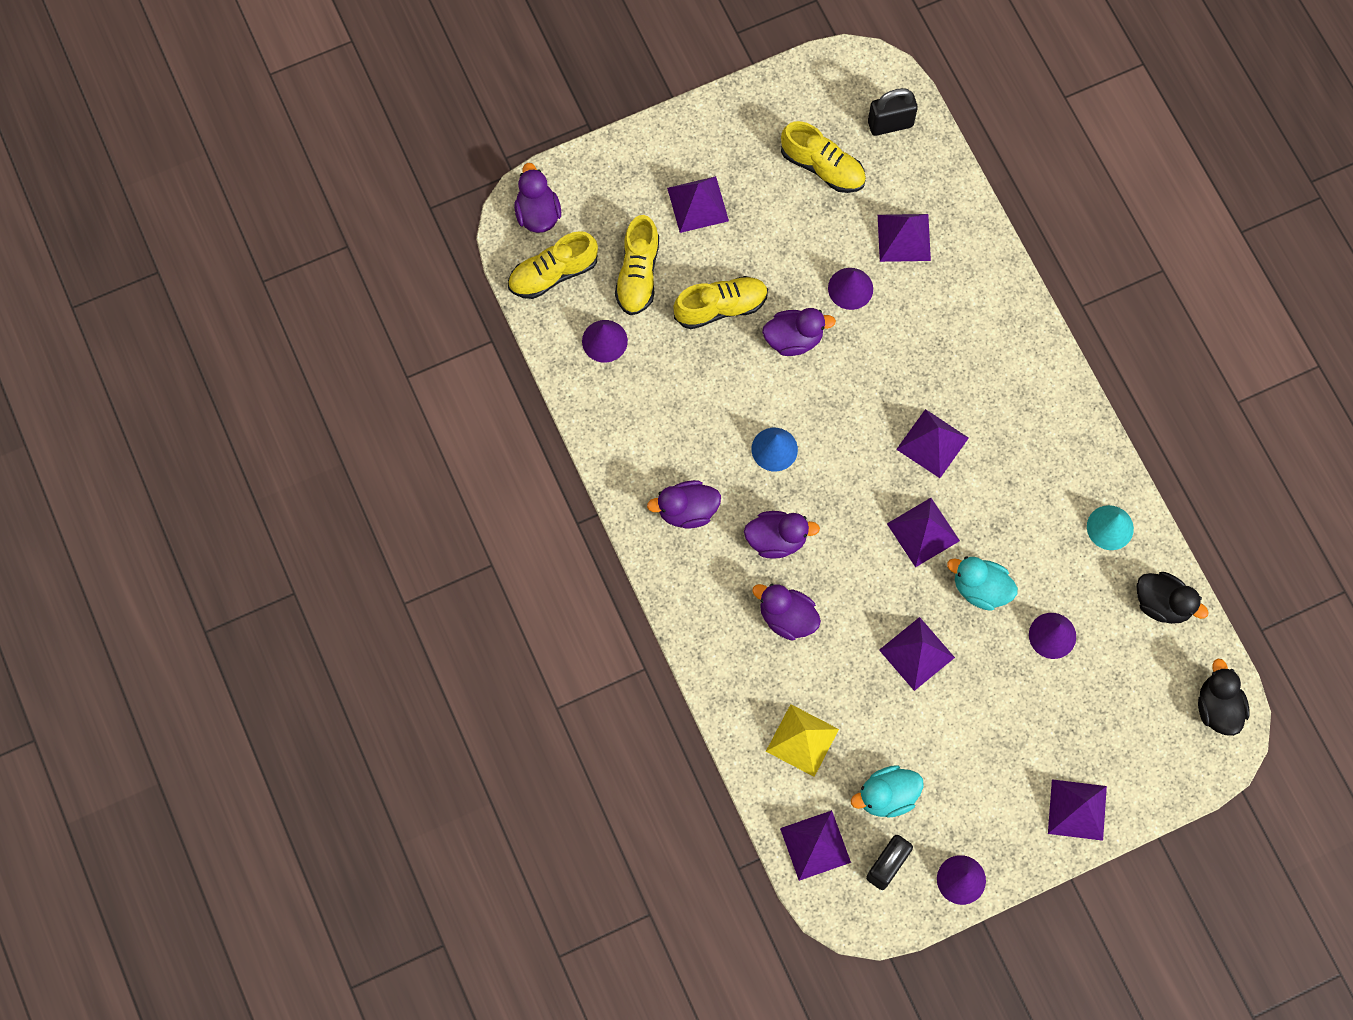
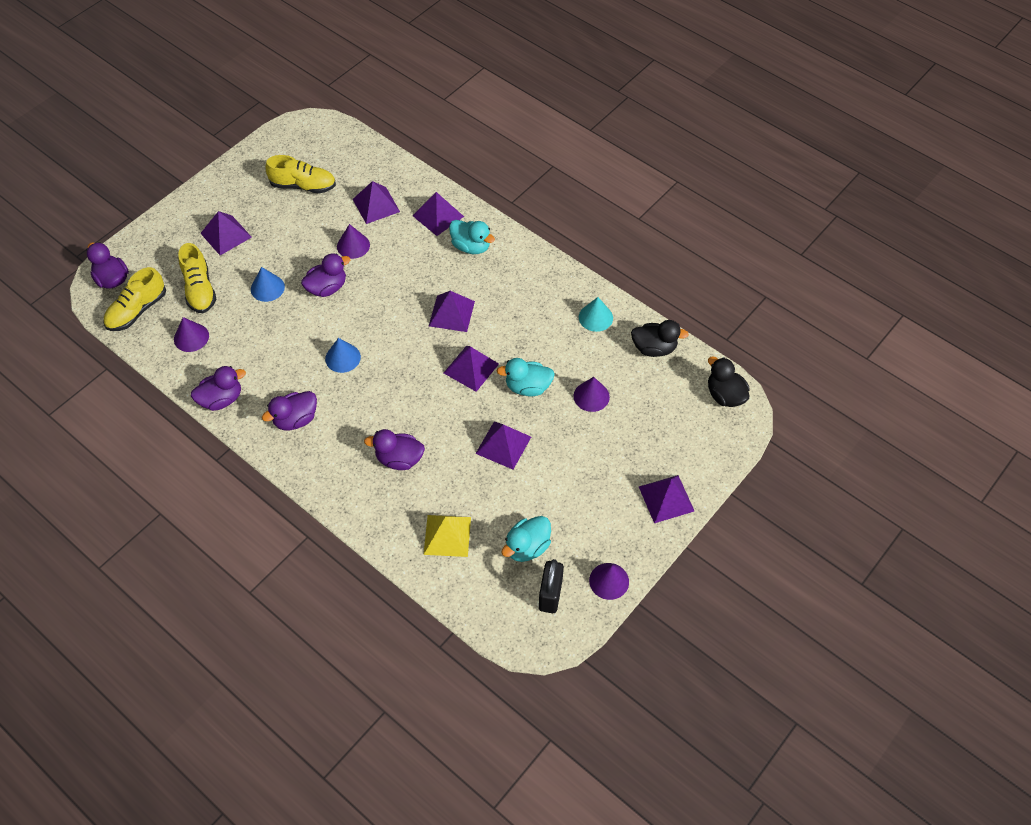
camera: 25 degrees left, 15 degrees down
yellow shoe [673,276,768,329] -> blue cone [251,267,285,302]
purple duck [744,511,820,559] -> purple duck moved to [191,366,246,411]
purple pyramid [780,810,851,881] -> purple pyramid moved to [413,192,464,236]
black padlock [868,88,918,136] -> none
none -> turquoise duck [449,220,495,254]

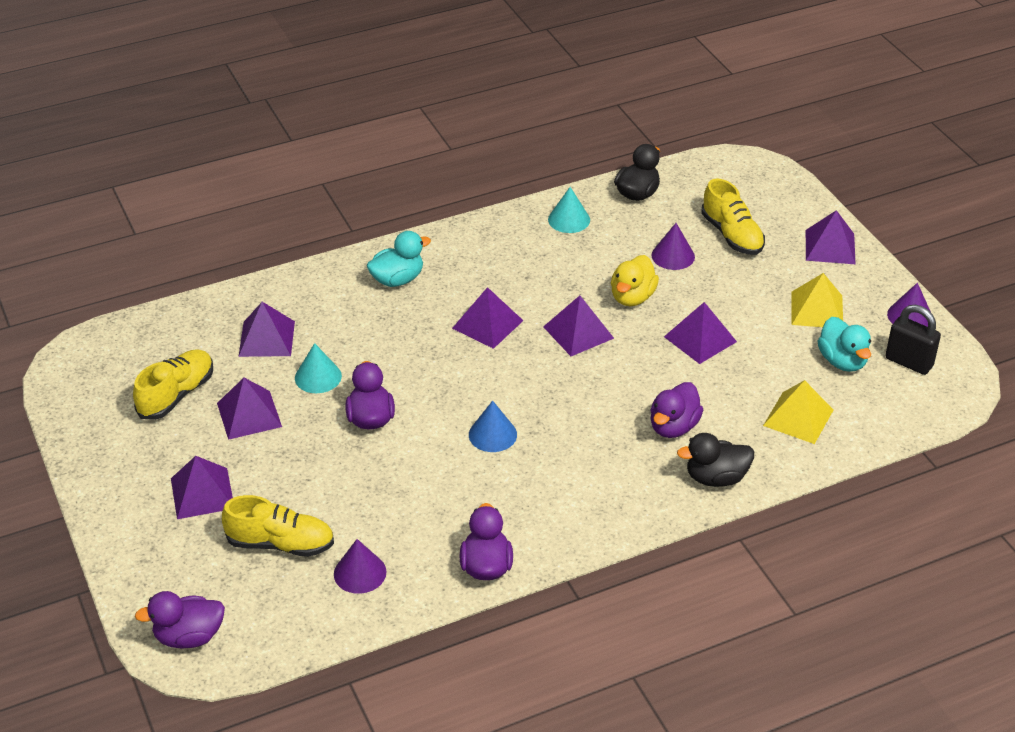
camera: 65 degrees left, 15 degrees down
yellow shoe [103,267,166,331] -> yellow shoe moved to [701,178,765,255]
blue cone [251,267,285,302] -> none
purple duck [262,391,317,430] -> none
purple cone [337,224,370,259] -> turquoise cone [295,343,342,393]
purple pyramid [413,192,464,236] -> purple pyramid moved to [217,378,282,440]
turquoise duck [497,358,555,396] -> yellow duck [611,255,659,306]
black duck [708,356,750,407] -> black duck moved to [677,433,754,487]
none -> yellow pyramid [792,273,843,327]

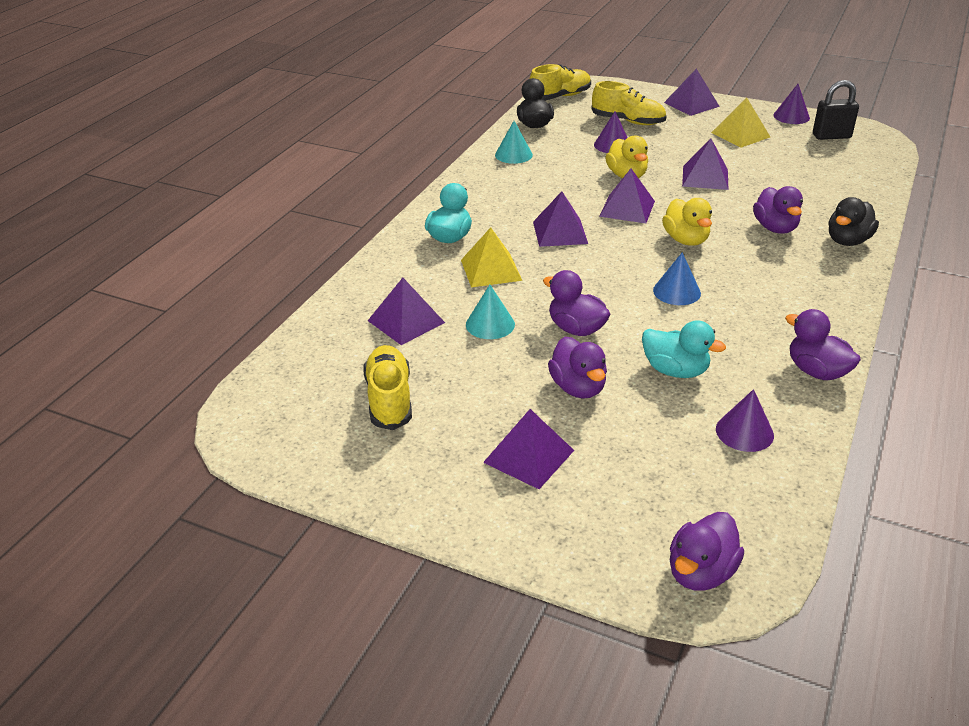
camera: 40 degrees left, 5 degrees down
purple pyramid [217,378,282,440] -> none
yellow shoe [222,495,334,557] -> yellow shoe moved to [530,64,591,101]
yellow pyramid [763,380,833,444] -> yellow pyramid moved to [461,227,522,287]
turquoise duck [818,317,871,372] -> turquoise duck moved to [642,320,726,378]
none -> purple duck [548,337,607,399]
none -> yellow duck [662,198,712,246]

